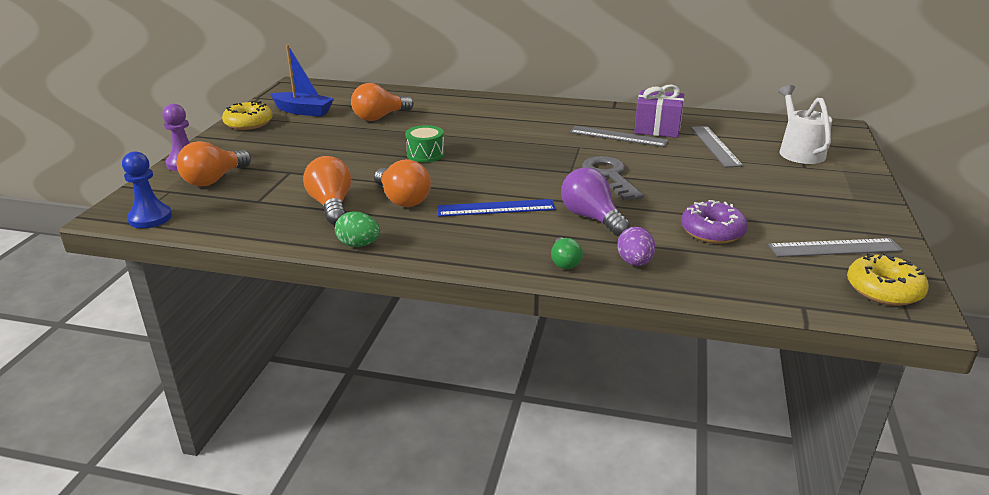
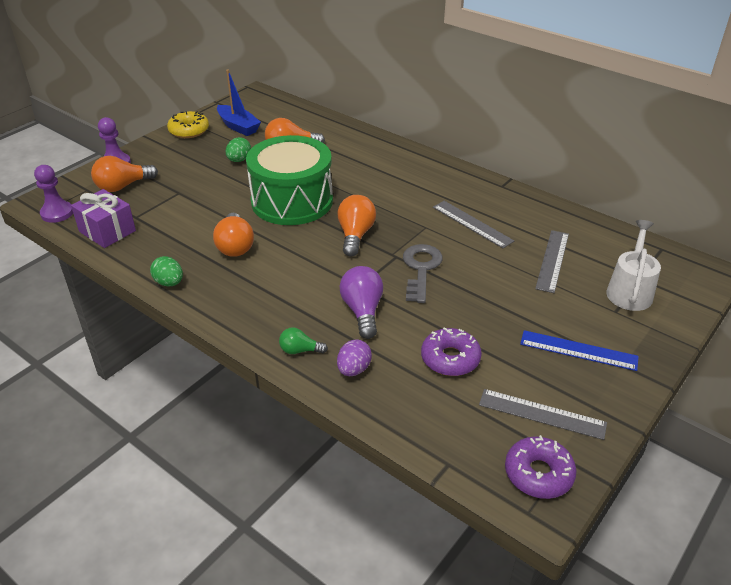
camera: 25 degrees right, 10 degrees up
blue pawn [122,151,172,228] -> purple pawn [34,165,73,223]
orange light bulb [303,156,351,225] -> orange light bulb moved to [337,195,376,257]
green drum [405,125,445,162] -> green drum [246,135,333,225], size x2.45
blue ruler [437,199,556,217] -> blue ruler moved to [520,330,639,371]
green light bulb [551,237,583,269] -> green light bulb turned 75 degrees clockwise [279,327,328,354]
purple gift [634,85,684,138] -> purple gift moved to [71,189,136,248]
yellow donut [847,253,929,306] -> purple donut [505,435,577,499]
none -> green egg [226,137,251,162]

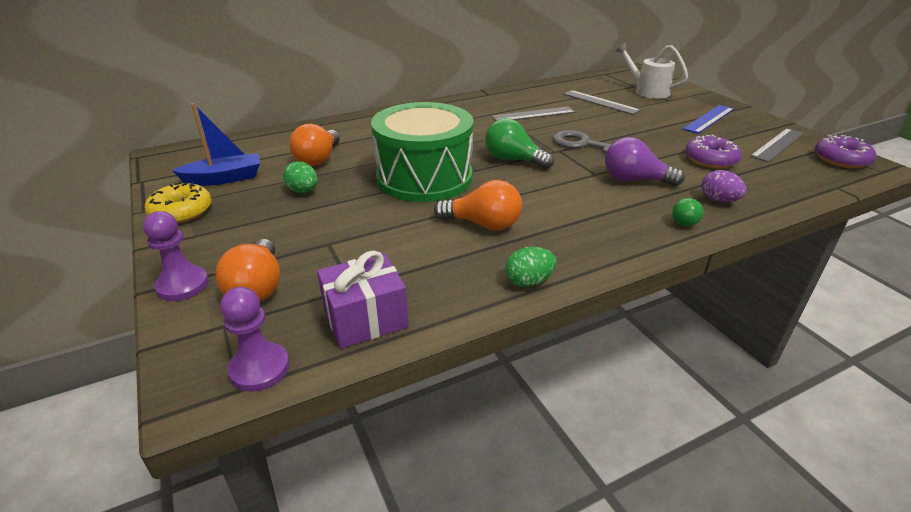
camera: 65 degrees left, 5 degrees down
orange light bulb [337,195,376,257] -> green light bulb [485,118,554,169]

